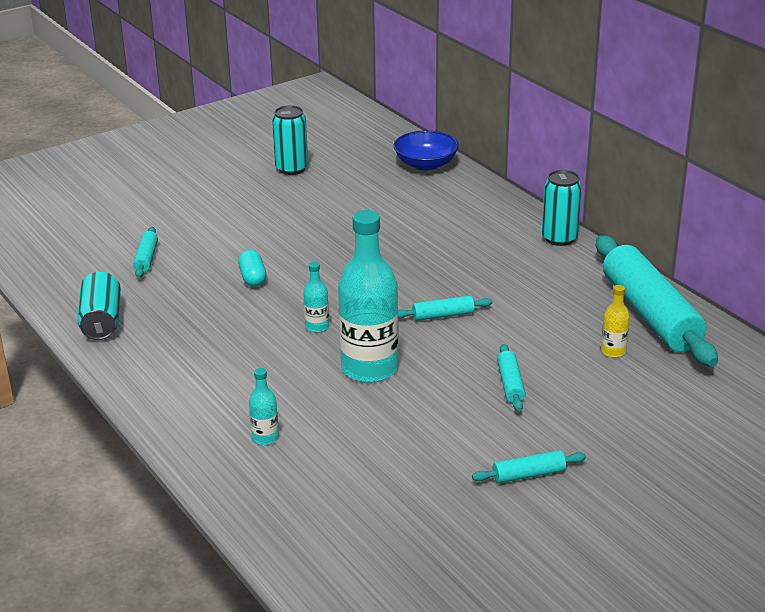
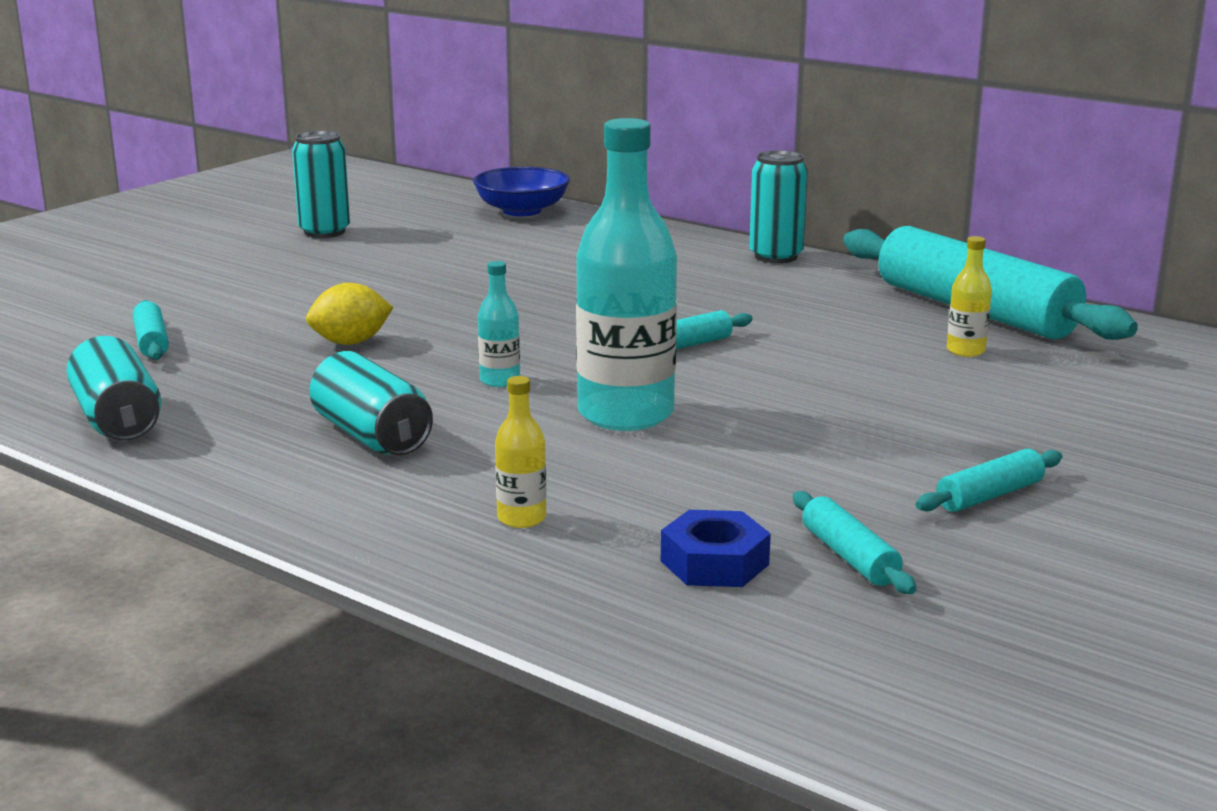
camera: 20 degrees left, 10 degrees down
turquoise capsule [238,250,267,287] -> yellow lemon [306,283,394,345]
turquoise bottle [249,368,279,445] -> yellow bottle [495,376,546,528]
turquoise rolling pin [497,344,526,411] -> turquoise rolling pin moved to [793,491,917,594]
none -> turquoise can [310,351,433,455]
none -> blue nut [661,510,771,587]

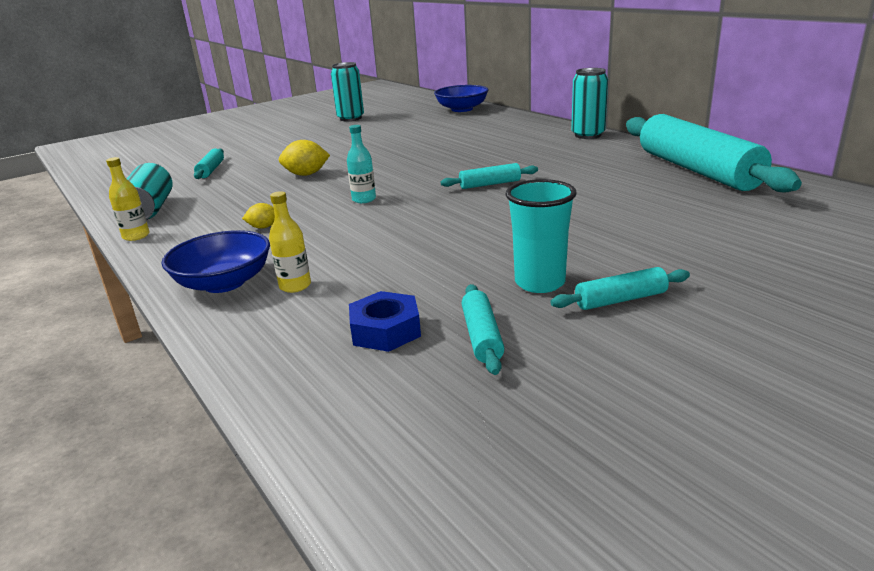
camera: 20 degrees right, 5 degrees up
turquoise can [310,351,433,455] -> yellow lemon [242,203,275,229]
turquoise bottle [576,118,677,431] -> none
yellow bottle [947,236,992,357] -> yellow bottle moved to [106,157,150,241]
none -> blue bowl [162,230,270,293]
none -> turquoise cup [505,179,577,293]

